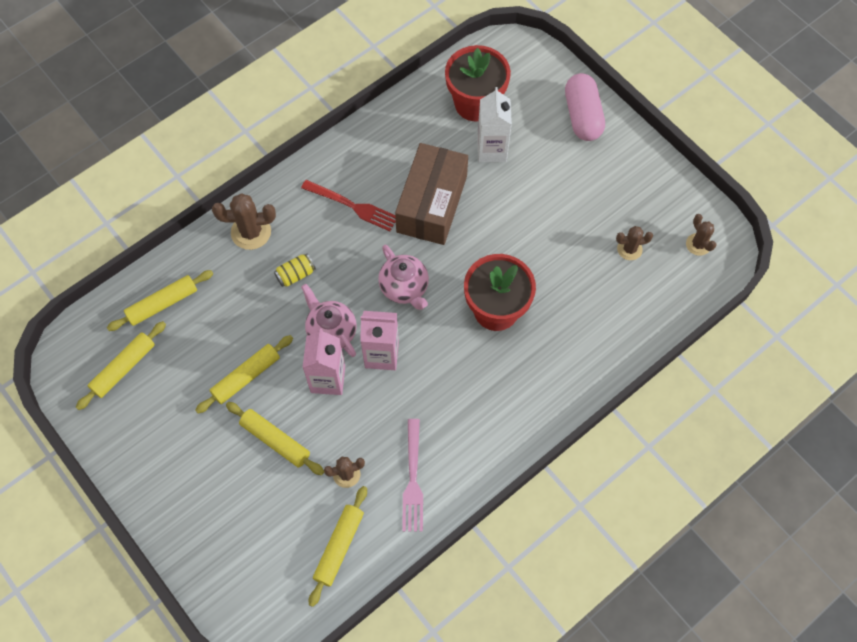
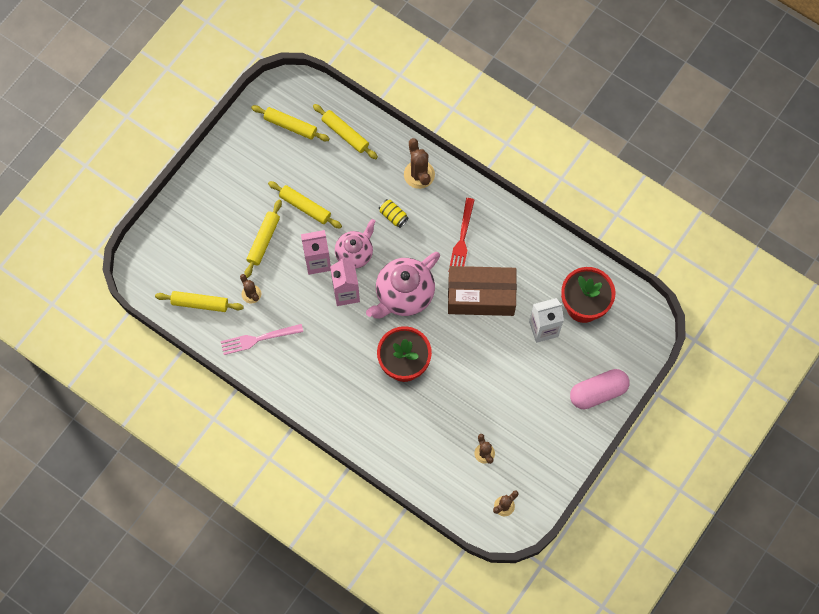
camera: 75 degrees right, 5 degrees up
pink teapot [378,245,429,310] -> pink teapot [366,252,440,319], size x1.53

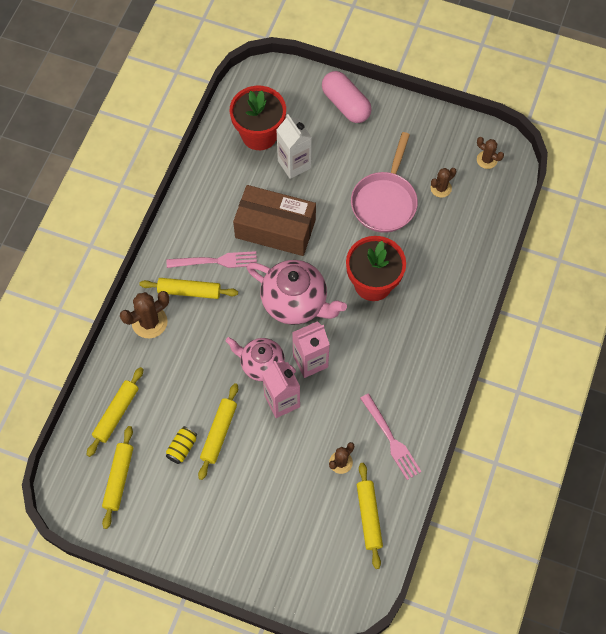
camera: 105 degrees left, 5 degrees down
yellow rolling pin [244,199,282,278] -> yellow rolling pin moved to [139,278,238,299]
yellow can [379,199,409,228] -> yellow can moved to [166,426,197,464]
brown box [448,266,517,316] -> brown box turned 60 degrees counterclockwise [233,185,316,256]
red fork [450,198,475,266] -> pink fork [167,251,257,268]
none -> pink pan [351,132,418,233]

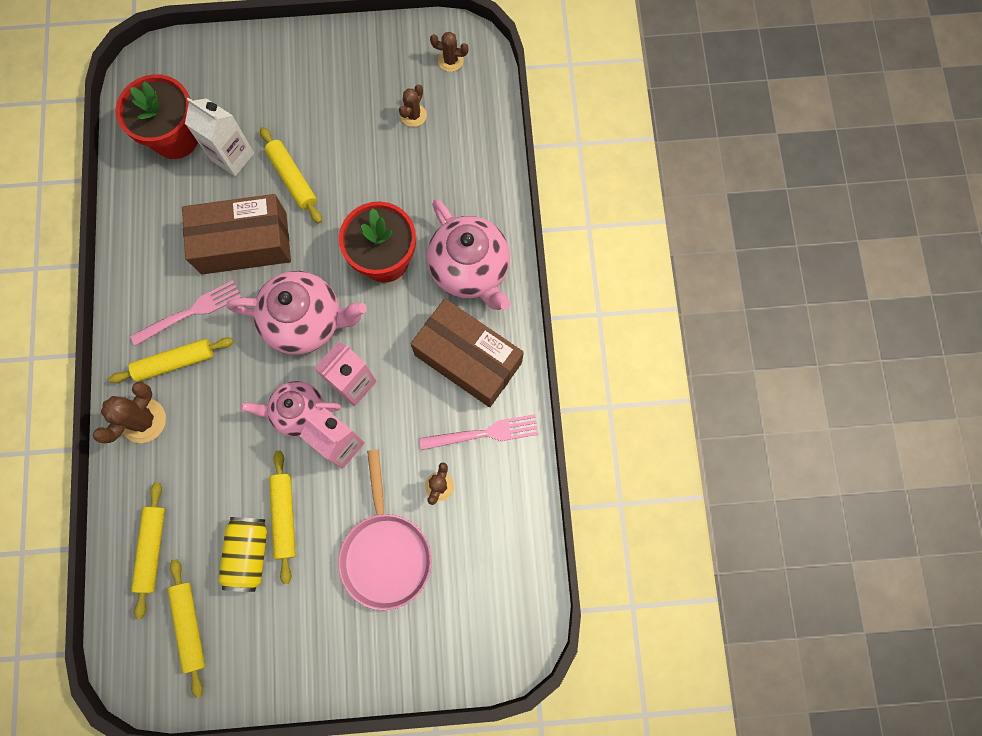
camera: 25 degrees left, 10 degrees up
yellow can [166,426,197,464] -> yellow can [218,517,267,592], size x1.60
pink capsule [322,71,372,123] -> none
pink pan [351,132,418,233] -> pink pan moved to [338,449,432,610]
yellow rolling pin [357,463,383,569] -> yellow rolling pin moved to [260,127,322,223]
pink fork [360,393,422,480] -> pink fork turned 45 degrees counterclockwise [420,414,539,450]
none -> brown box [411,299,524,407]
none -> pink teapot [427,199,510,310]

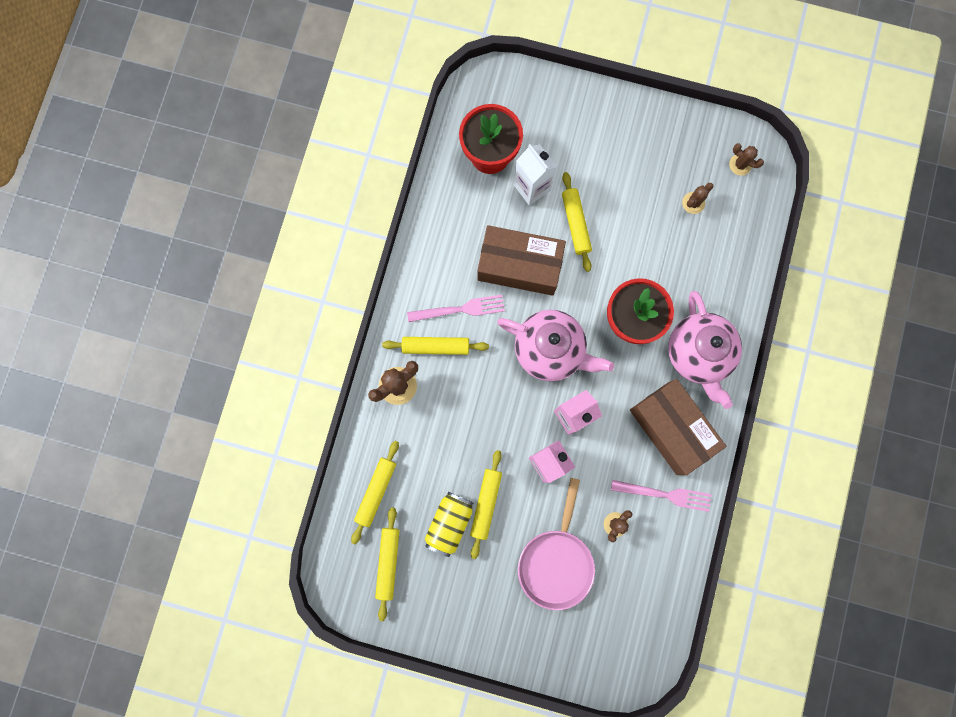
camera: 20 degrees right, 5 degrees up
pink teapot [240,381,341,437] -> none

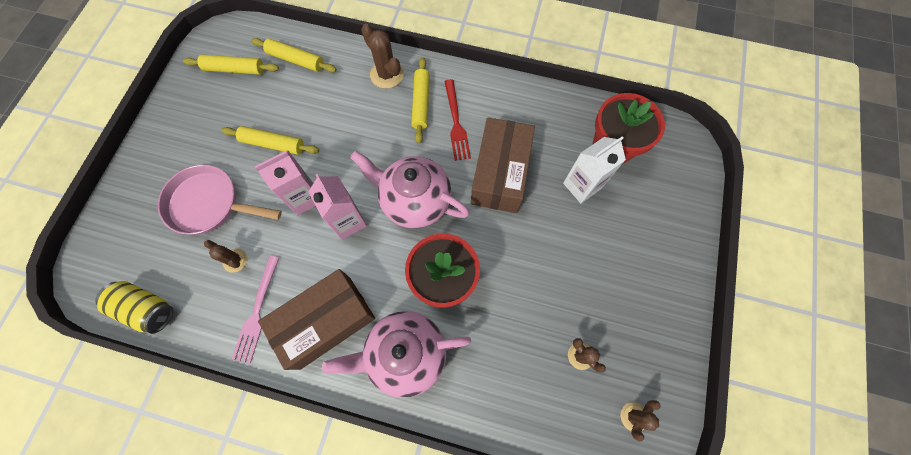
camera: 90 degrees right, 10 degrees down
pink fork [407,295,505,322] -> red fork [444,79,471,161]
yellow can [425,492,473,557] -> yellow can moved to [95,281,174,334]
pink teapot [497,310,614,381] -> pink teapot turned 90 degrees clockwise [350,151,470,229]
yellow rolling pin [562,172,592,272] -> none

